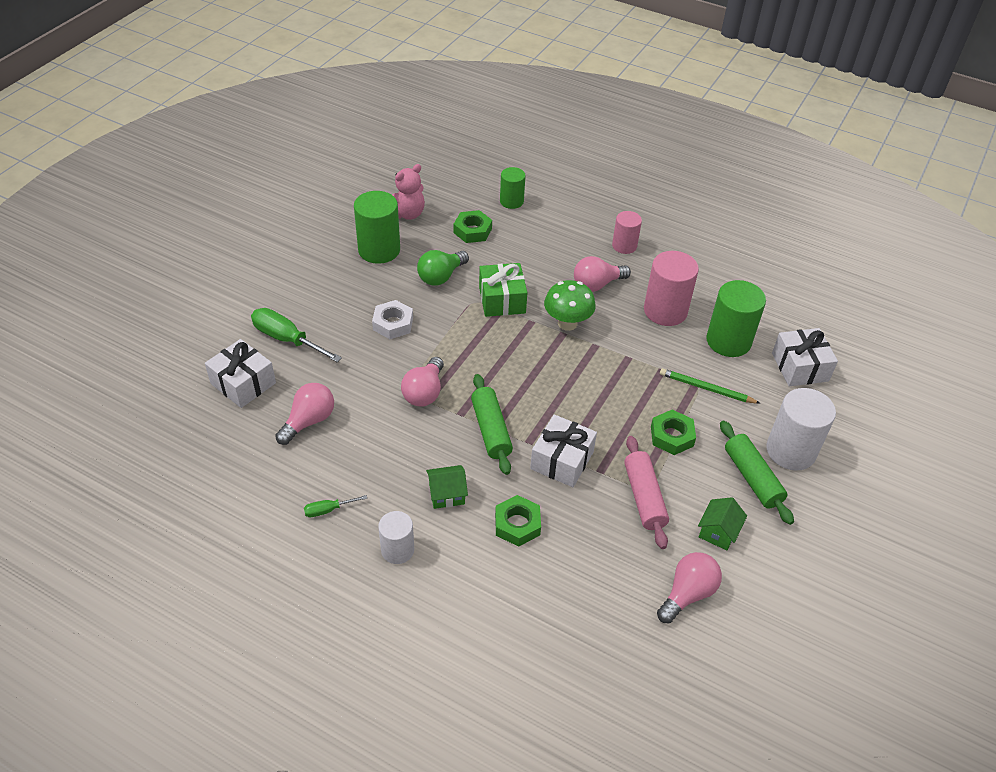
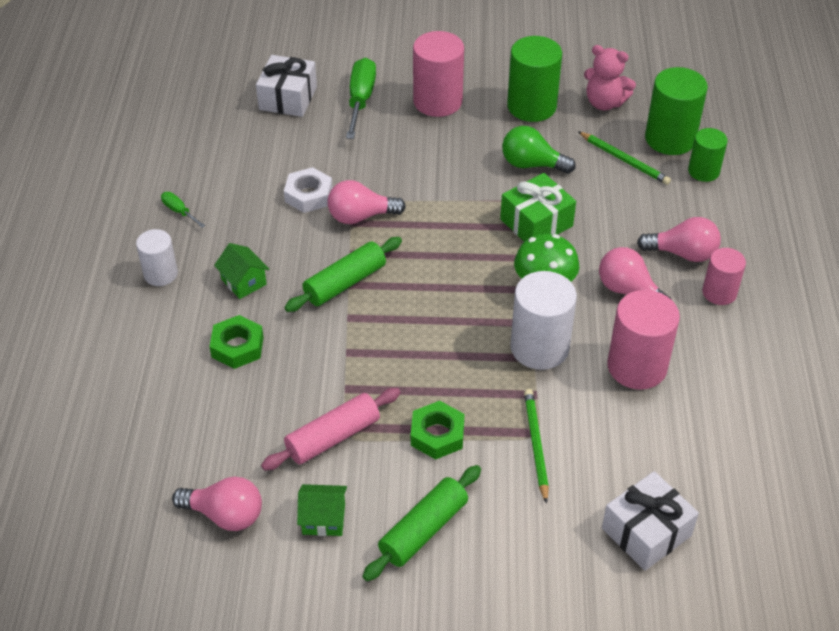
camera: 65 degrees right, 0 degrees up
pink light bulb [275,383,334,445] -> pink light bulb moved to [637,217,721,262]
white nut [372,300,413,339] -> white nut moved to [284,167,333,213]
green nut [454,210,492,243] -> green pencil [578,131,671,185]
white gift [530,414,597,487] -> none
green cylinder [706,280,766,357] -> green cylinder moved to [645,67,708,155]
white cylinder [766,388,836,471] -> white cylinder moved to [510,271,577,370]
none -> pink cylinder [413,31,464,117]

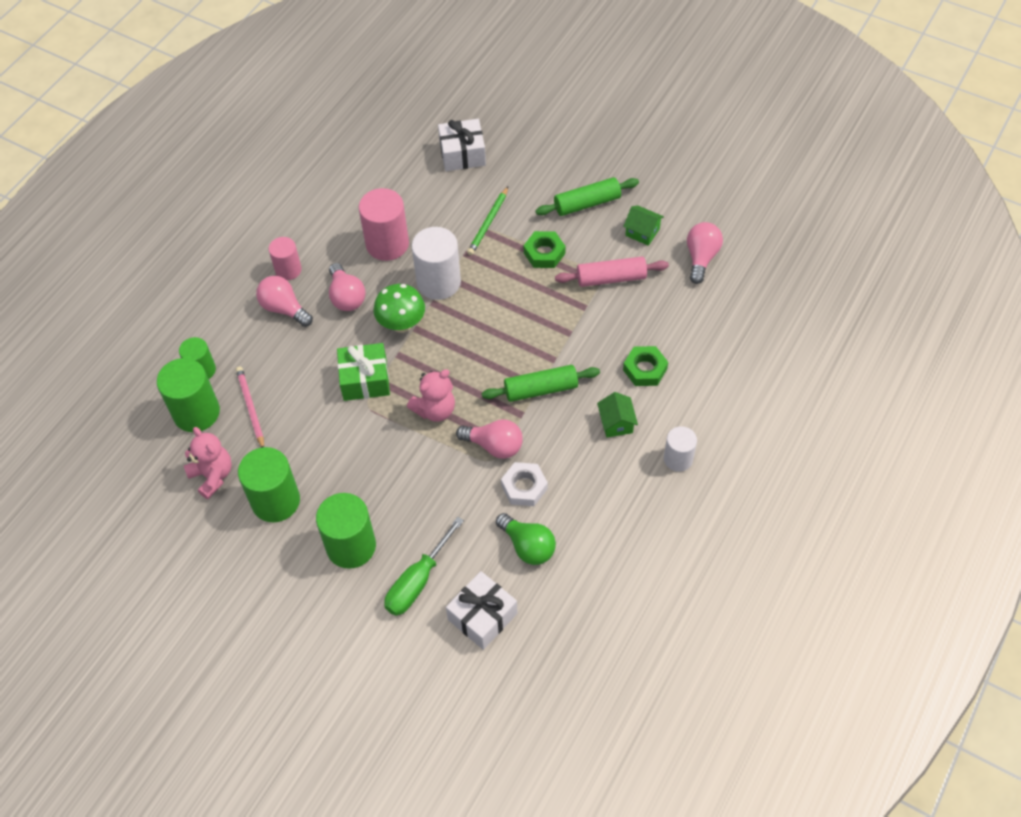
camera: 150 degrees left, 10 degrees up
green screwdriver [161,192,205,228] -> none
pink light bulb [172,476,262,531] -> pink light bulb turned 60 degrees clockwise [687,222,723,284]
pink cylinder [413,31,464,117] -> green cylinder [316,493,376,569]
green light bulb [502,126,576,174] -> green light bulb moved to [496,513,556,565]
green pencil [578,131,671,185] -> pink pencil [236,366,264,447]
none -> pink teddy bear [407,369,455,422]

